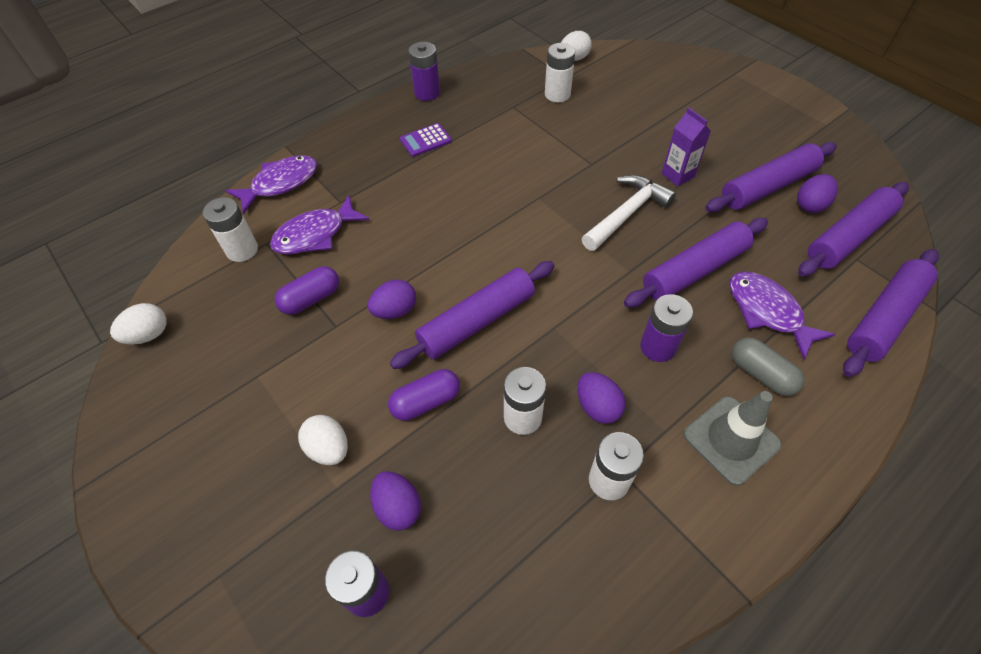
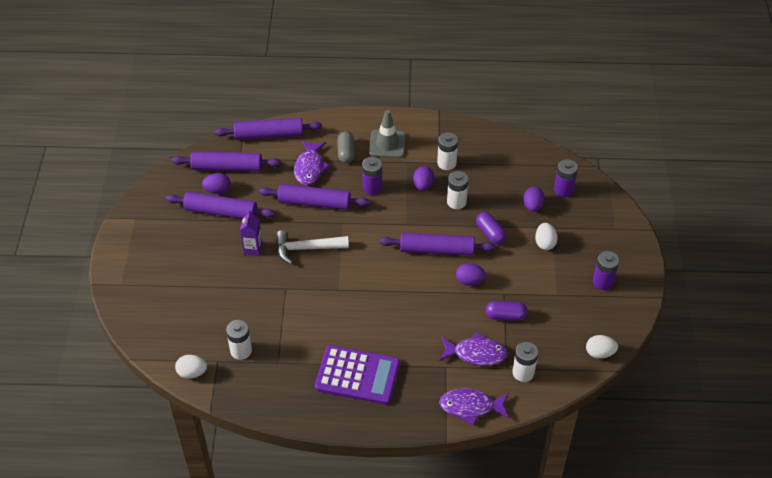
camera: 140 degrees left, 5 degrees down
purple capsule [388,369,460,421] -> purple capsule turned 45 degrees clockwise [476,212,506,244]
purple calculator [400,123,452,157] -> purple calculator [315,345,400,405], size x2.16
purple battery [408,42,440,101] -> purple battery moved to [593,251,619,290]

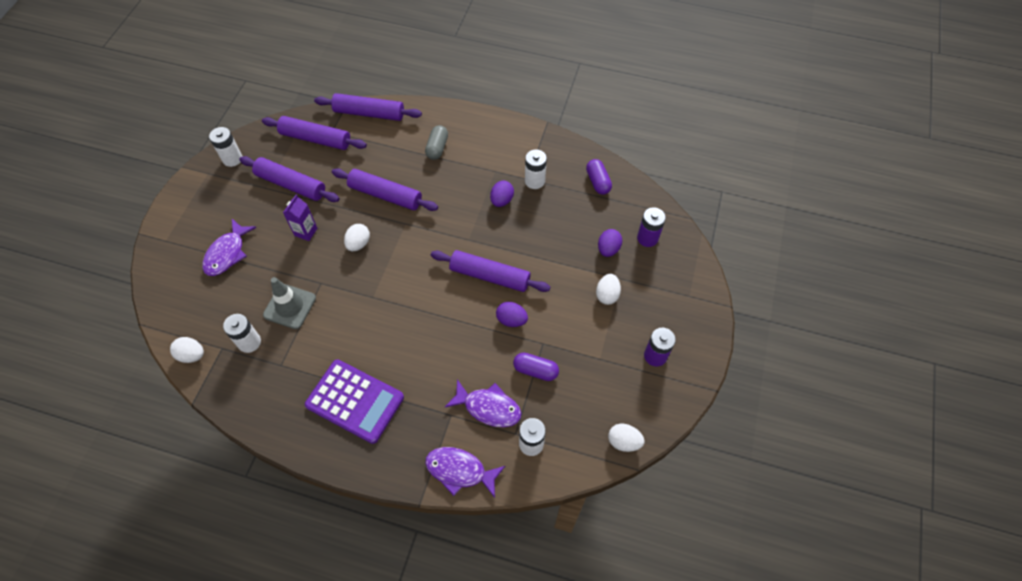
camera: 15 degrees right, 10 degrees up
purple egg [202,173,231,194] -> none
white hammer [276,230,349,264] -> white egg [344,224,370,251]
purple fish [294,140,330,185] -> purple fish moved to [202,219,257,276]
purple battery [362,157,382,195] -> none
grey traffic cone [369,110,406,158] -> grey traffic cone moved to [263,277,316,329]
white battery [447,171,468,209] -> white battery moved to [209,127,242,167]
purple capsule [476,212,506,244] -> purple capsule moved to [586,159,612,195]

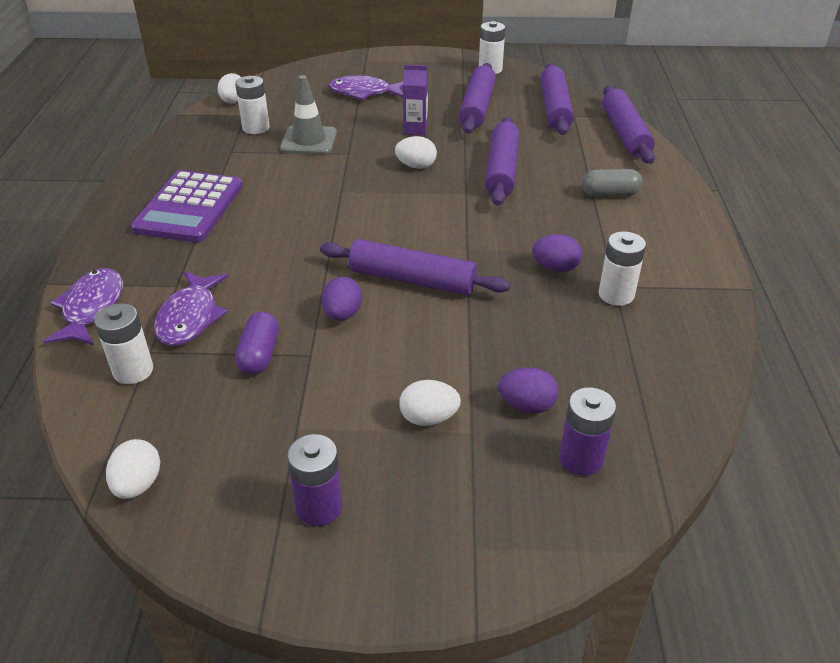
camera: 75 degrees right, 20 degrees down
purple rolling pin [431,250,550,292] -> purple rolling pin turned 75 degrees counterclockwise [320,239,511,296]
purple capsule [586,159,612,195] -> none

